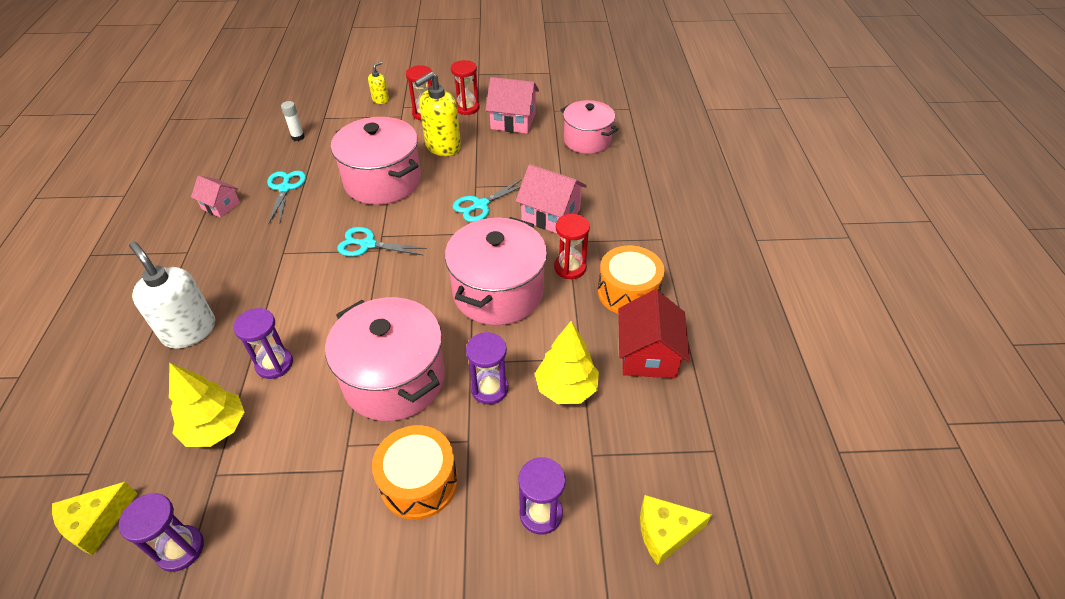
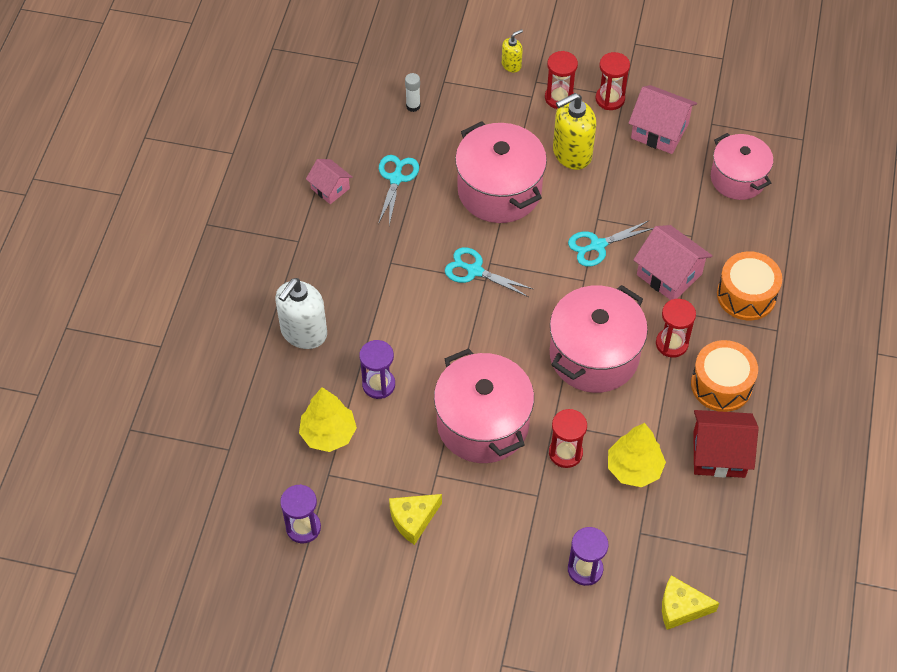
camera: 15 degrees right, 10 degrees up
yellow cheese [52,482,137,556] -> yellow cheese moved to [389,494,442,545]
white soap dispenser [129,241,215,349] -> white soap dispenser turned 120 degrees counterclockwise [275,278,327,349]
orange drum [372,425,458,520] -> orange drum moved to [717,251,782,320]
purple hourglass [466,332,509,405] -> red hourglass [549,409,587,468]
red house [618,290,690,378] -> red house turned 75 degrees clockwise [693,410,758,478]

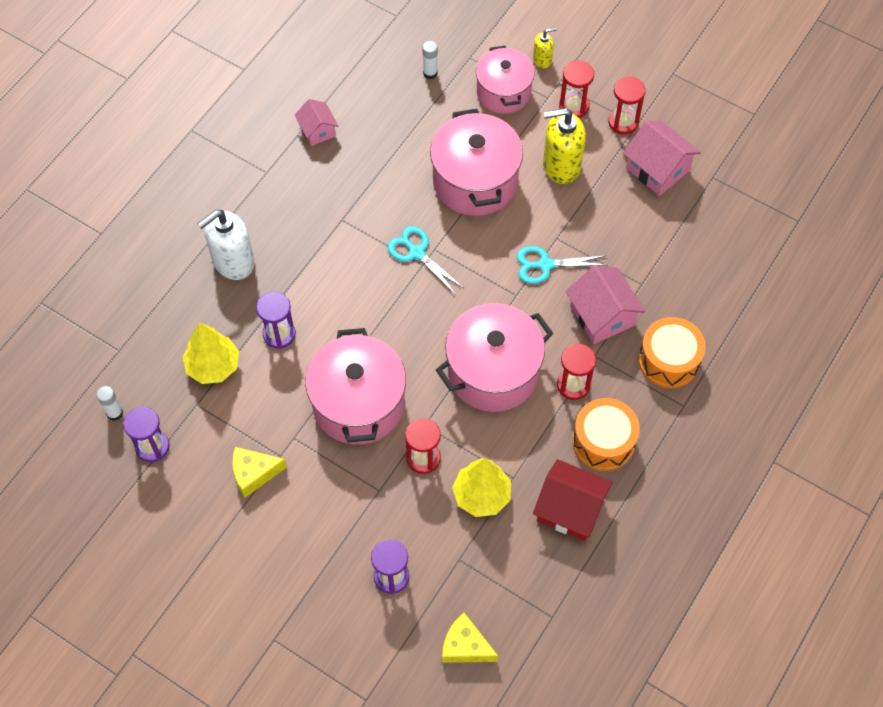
camera: 20 degrees right, 5 degrees up
turquoise scissors [378,155,419,225] -> none
pink pot [711,133,773,200] -> pink pot moved to [476,45,535,114]
none -> white glue stick [96,386,123,421]

